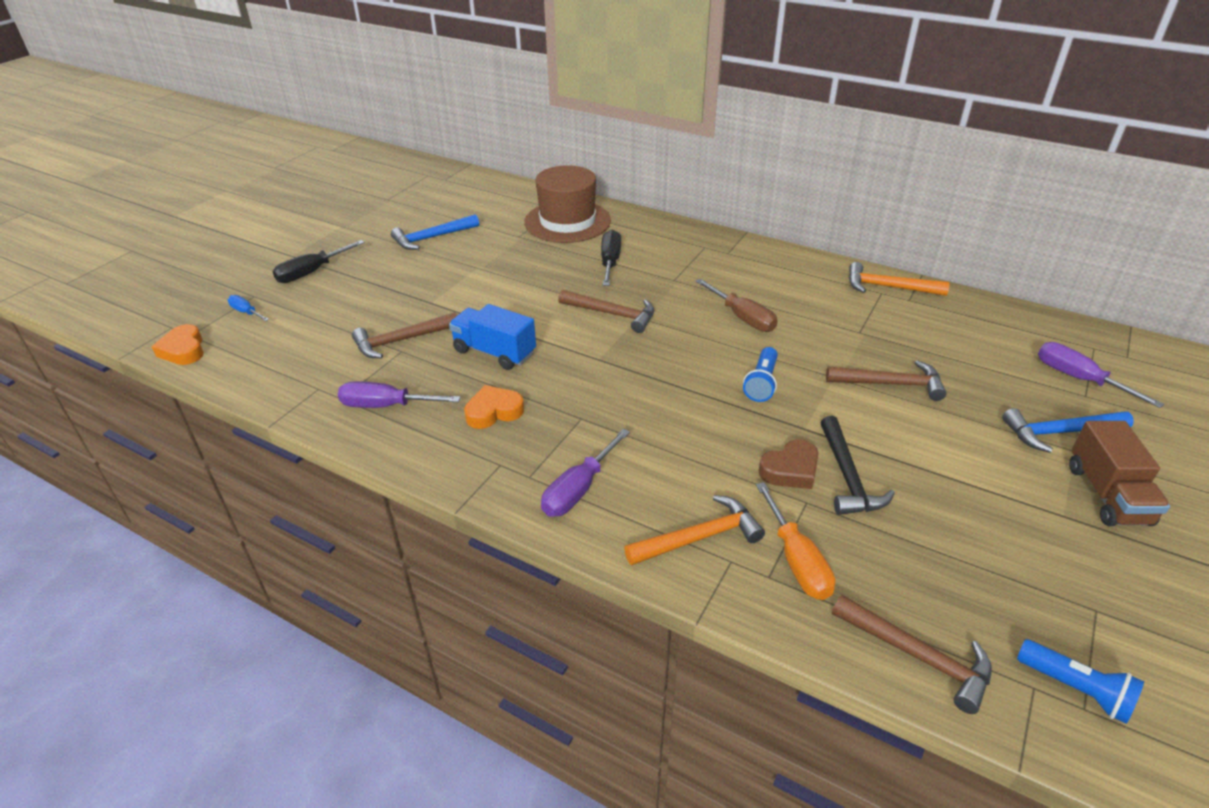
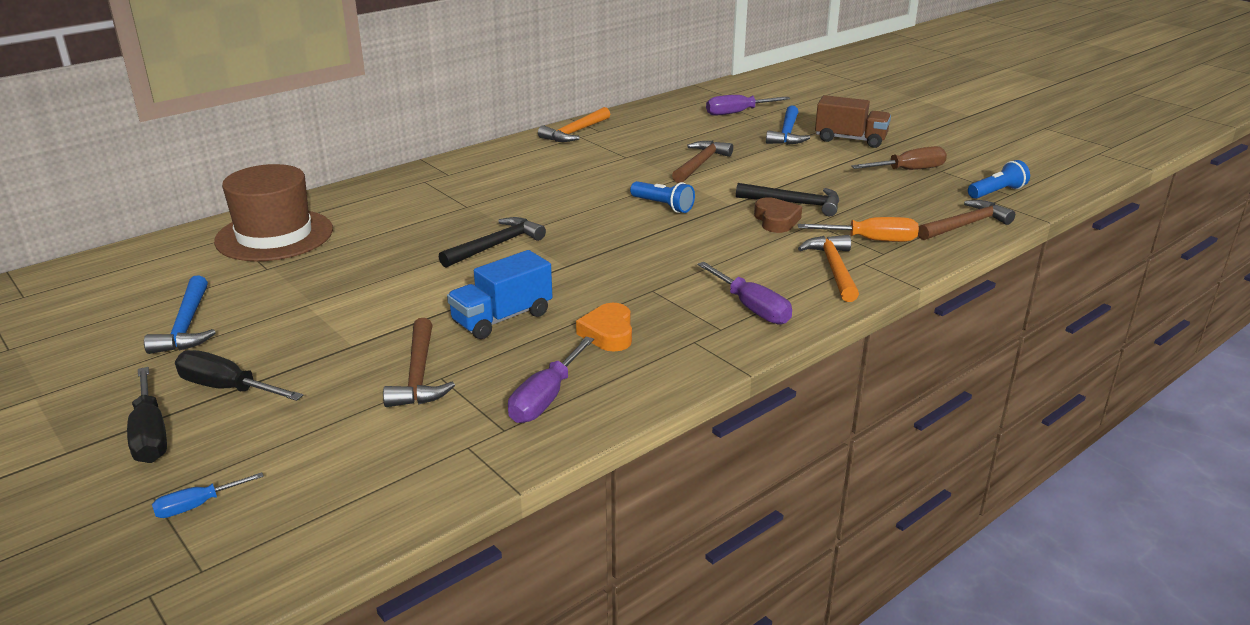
camera: 70 degrees left, 10 degrees down
orange heart [152,324,204,365] -> none
brown hammer [558,290,654,333] -> black hammer [439,217,546,268]
black screwdriver [601,230,621,286] -> black screwdriver moved to [175,350,303,401]
brown screwdriver [696,279,778,332] -> brown screwdriver moved to [851,146,947,170]

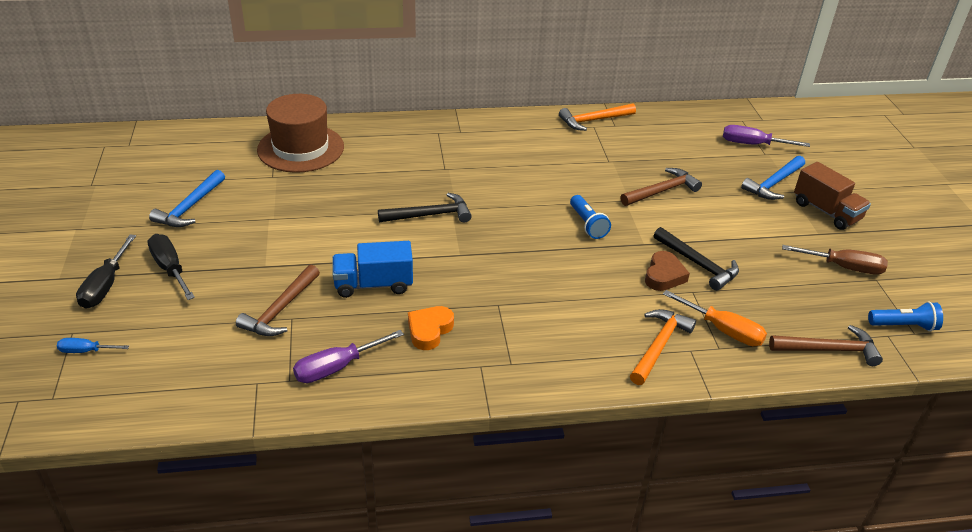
camera: 30 degrees right, 10 degrees up
purple screwdriver [697,262,792,325] -> none

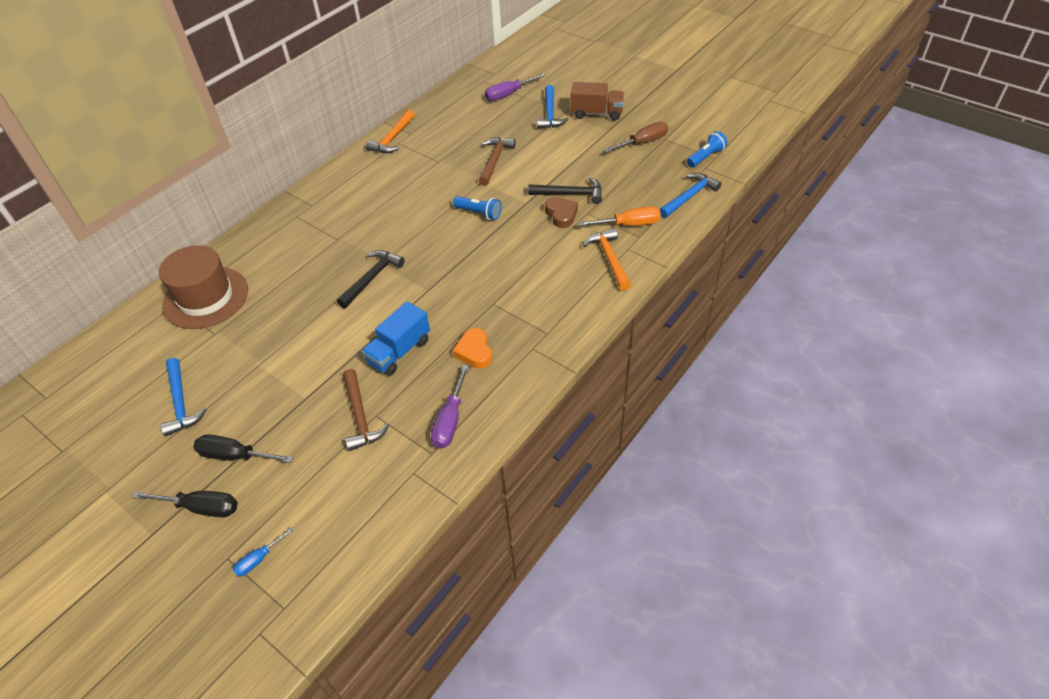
camera: 40 degrees left, 10 degrees up
black screwdriver [76,234,136,309] -> black screwdriver turned 45 degrees counterclockwise [132,491,238,517]
brown hammer [769,325,883,366] -> blue hammer [659,173,721,218]

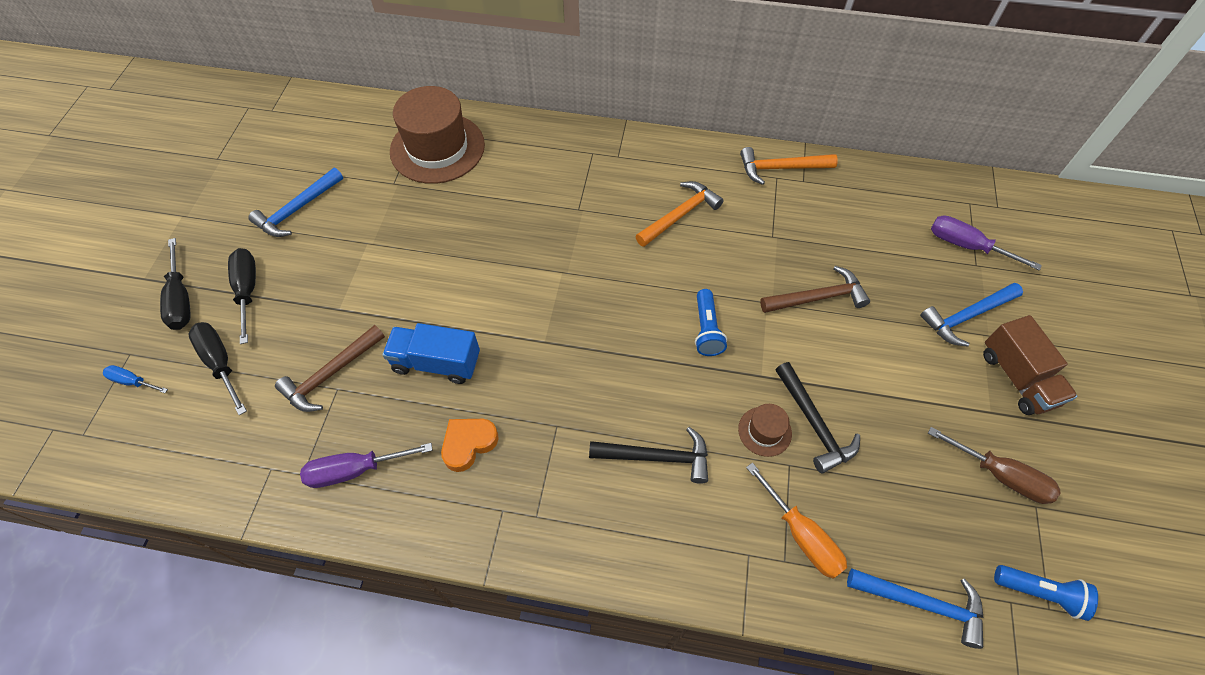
camera: 60 degrees right, 10 degrees up
black hammer [337,250,405,308] -> black hammer moved to [589,427,708,484]
brown heart [545,197,578,228] -> brown hat [738,404,792,457]
orange hammer [583,228,631,291] -> orange hammer moved to [635,181,724,247]
none -> black screwdriver [188,322,247,415]

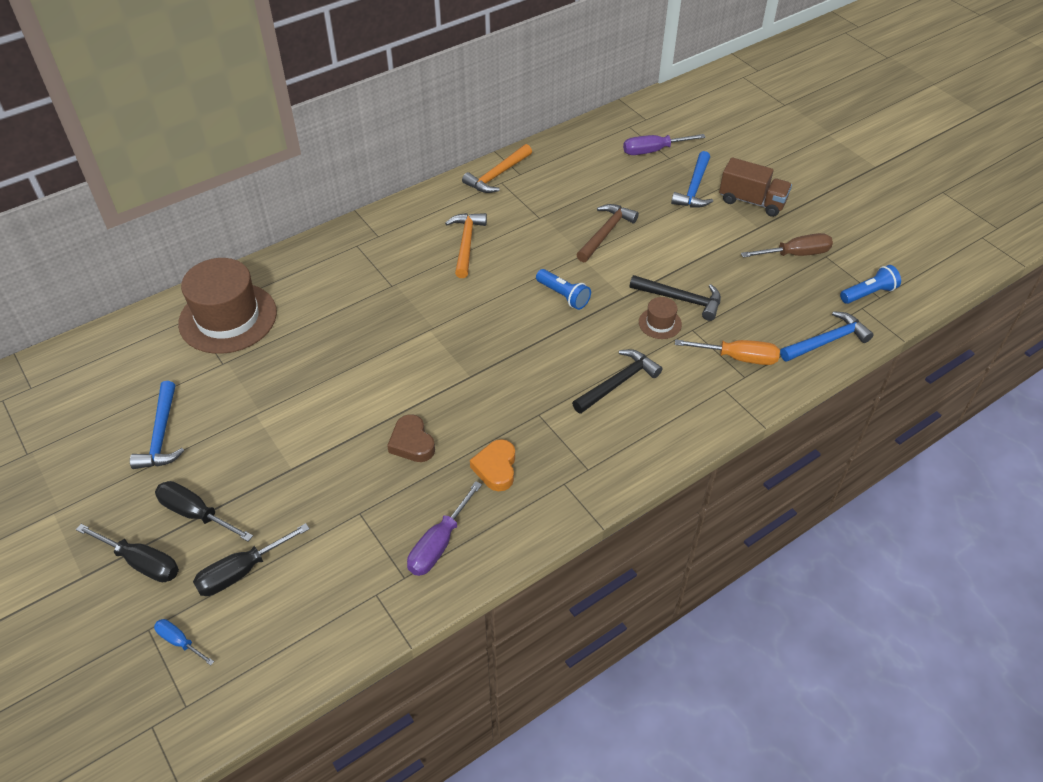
camera: 45 degrees left, 10 degrees down
blue screwdriver [103,365,168,393] -> blue screwdriver turned 60 degrees clockwise [154,619,214,666]
black screwdriver [188,322,247,415] -> black screwdriver turned 45 degrees counterclockwise [193,523,310,596]
brown hammer [275,325,385,412] -> none
blue truck [382,323,480,384] -> brown heart [387,414,435,462]

